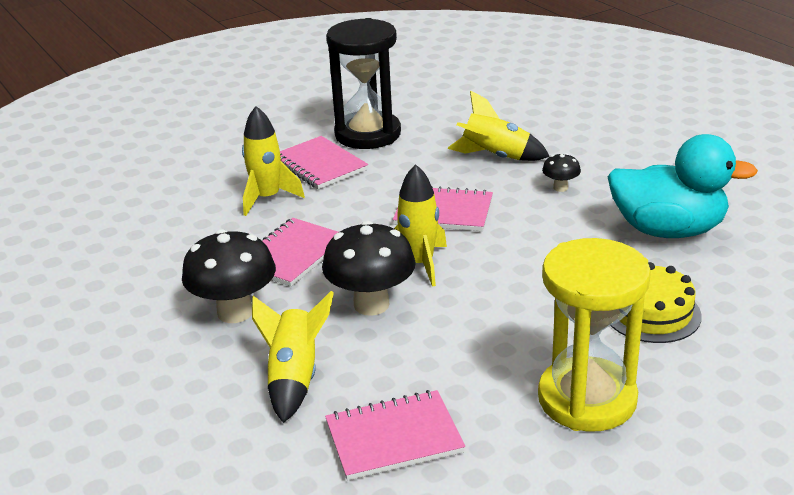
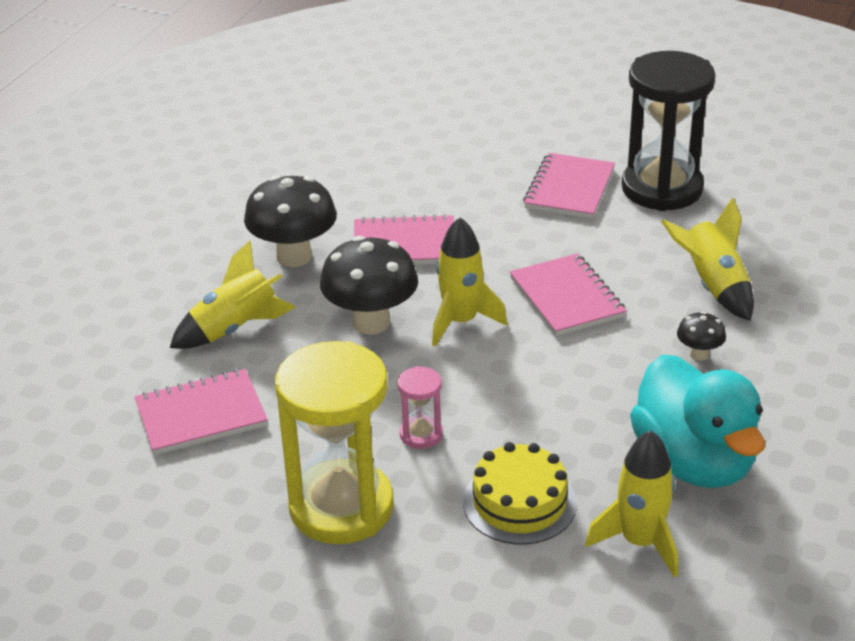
camera: 55 degrees right, 5 degrees up
yellow rocket [242,106,305,216] -> yellow rocket moved to [585,430,678,578]
pink notebook [325,390,465,481] -> pink notebook turned 60 degrees counterclockwise [135,369,268,455]
none -> pink hourglass [397,366,443,449]

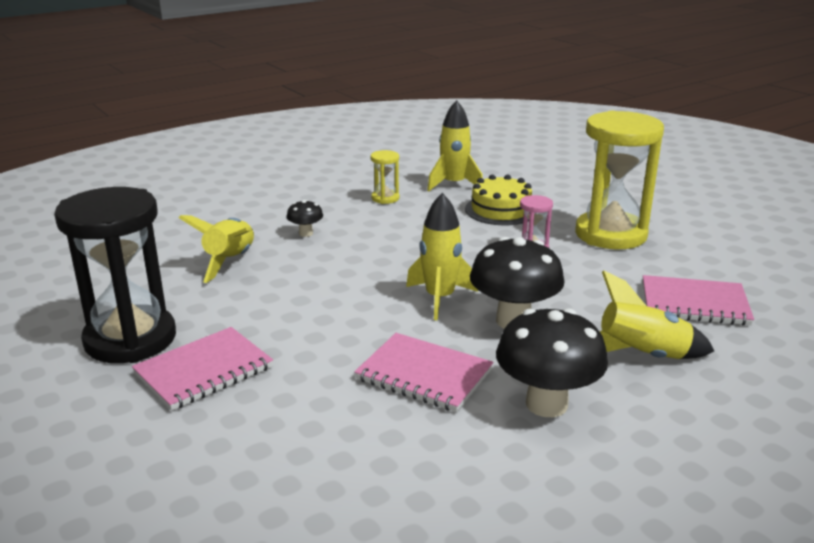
camera: 150 degrees left, 10 degrees down
pink notebook [510,253,626,336] -> none
turquoise duck [630,354,765,488] -> yellow hourglass [371,150,399,204]

